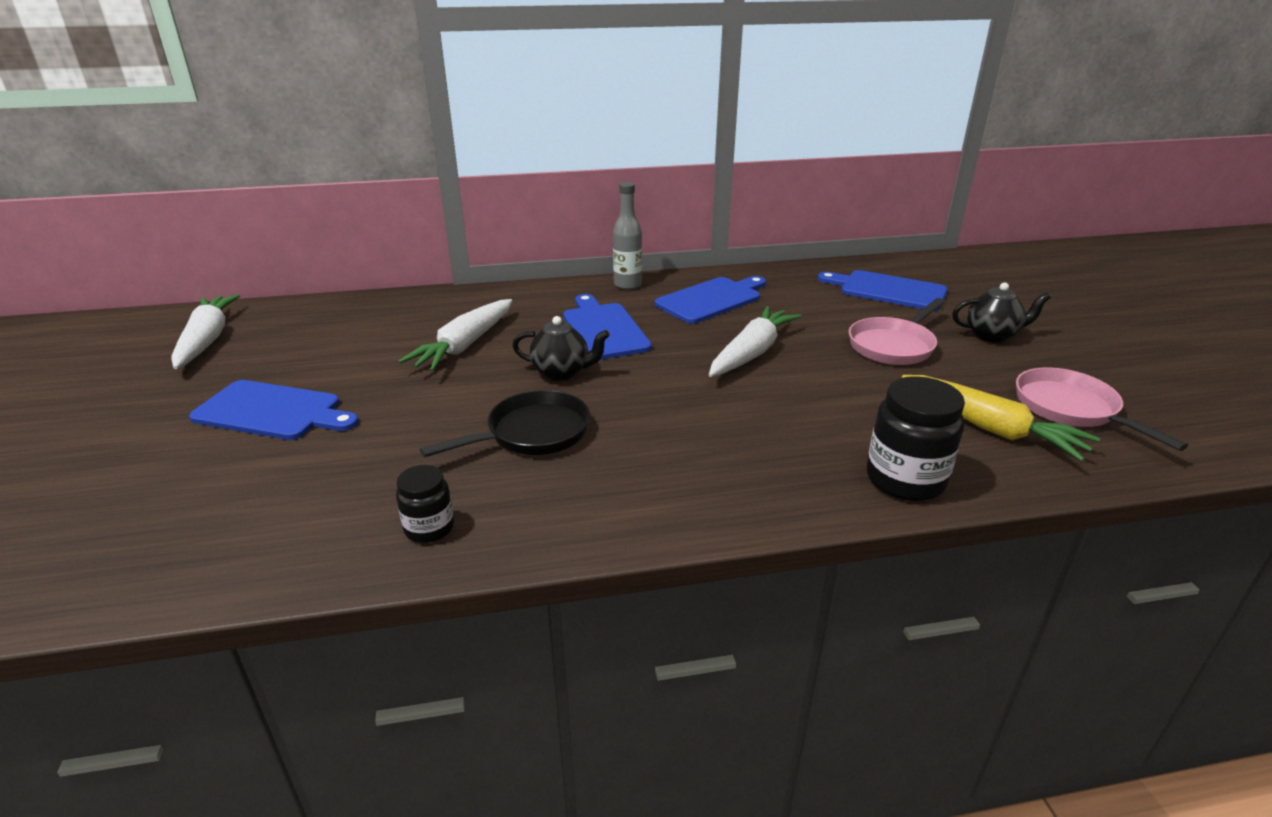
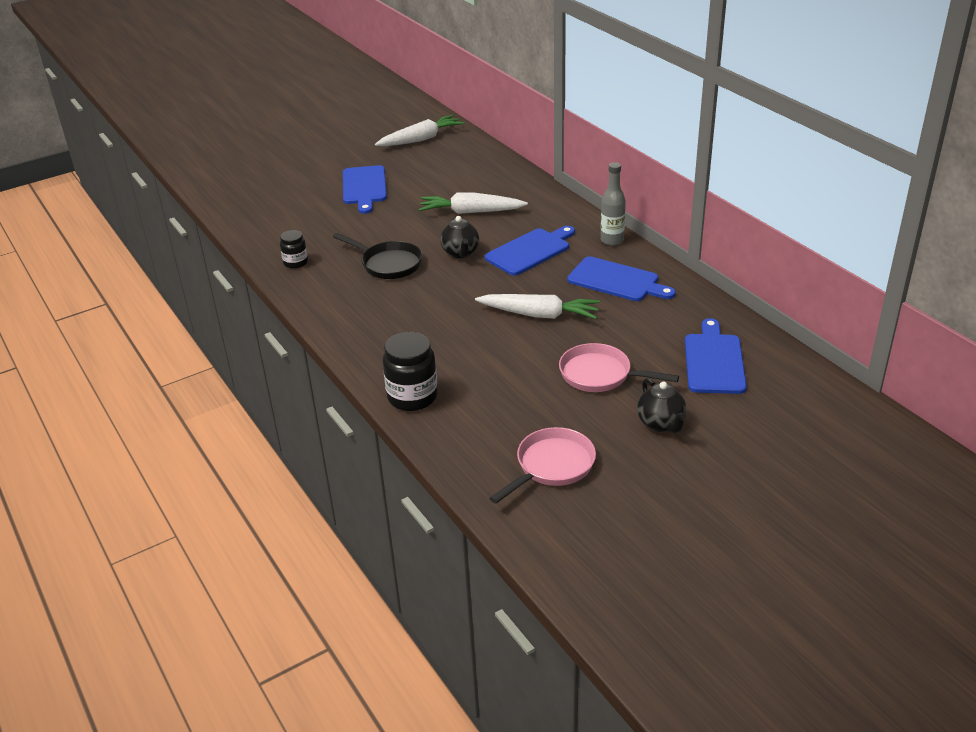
camera: 70 degrees right, 5 degrees up
yellow carrot [902,375,1100,461] -> none

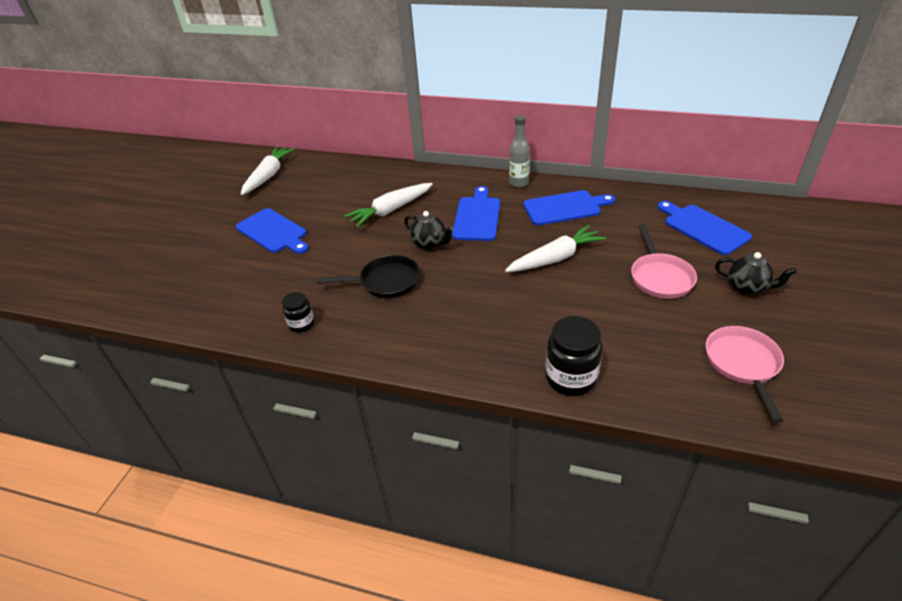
camera: 40 degrees left, 5 degrees up
pink pan [559,343,679,392] -> pink pan turned 75 degrees counterclockwise [631,225,697,299]

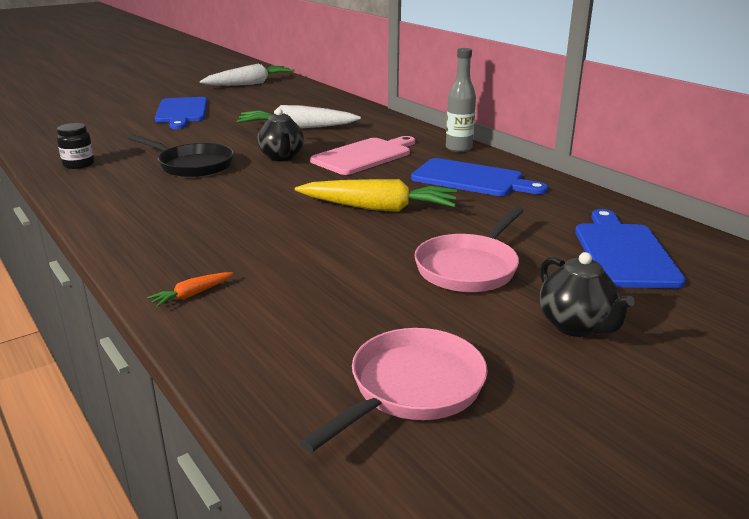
camera: 35 degrees right, 15 degrees down
blue cutting board [452,186,500,241] -> pink cutting board [310,136,415,175]
white carrot [505,225,606,272] -> yellow carrot [295,179,457,212]
black jar [545,316,603,396] -> orange carrot [147,272,234,307]

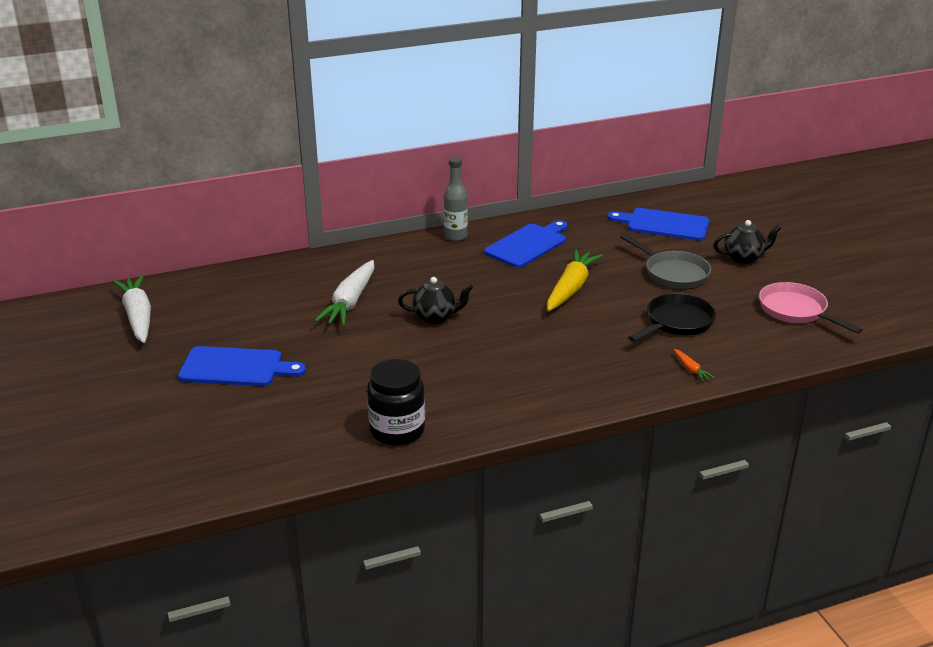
camera: 75 degrees left, 5 degrees up
black jar [57,123,95,169] -> black jar [367,359,425,446], size x1.72
black pan [129,135,234,178] -> black pan moved to [628,293,716,342]
pink cutting board [310,136,415,175] -> none
pink pan [415,207,523,292] -> grey pan [620,234,711,289]

